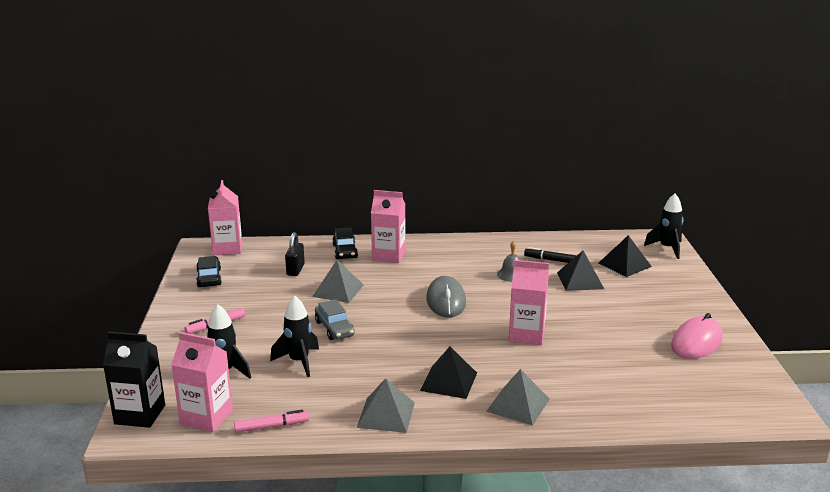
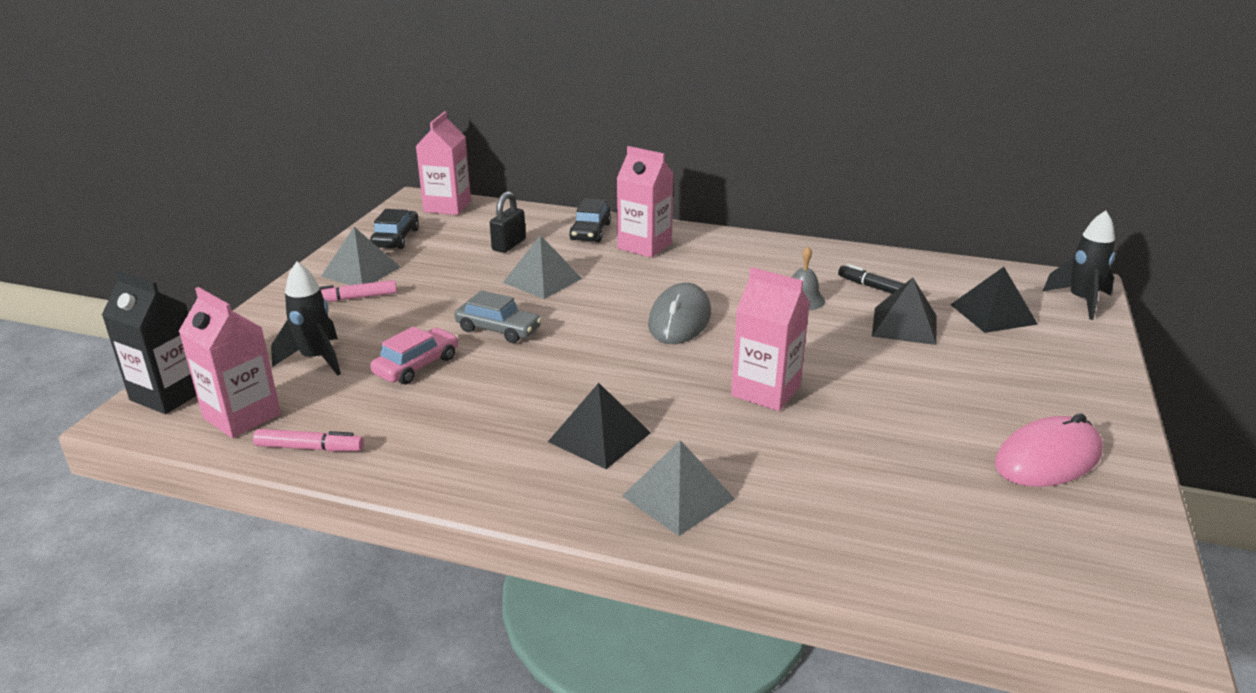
camera: 20 degrees right, 5 degrees up
black rocket [270,296,319,377] -> pink car [370,326,458,384]
grey car [315,299,355,340] -> grey car turned 60 degrees counterclockwise [454,290,542,343]
grey pyramid [357,378,415,433] -> grey pyramid moved to [321,227,400,285]

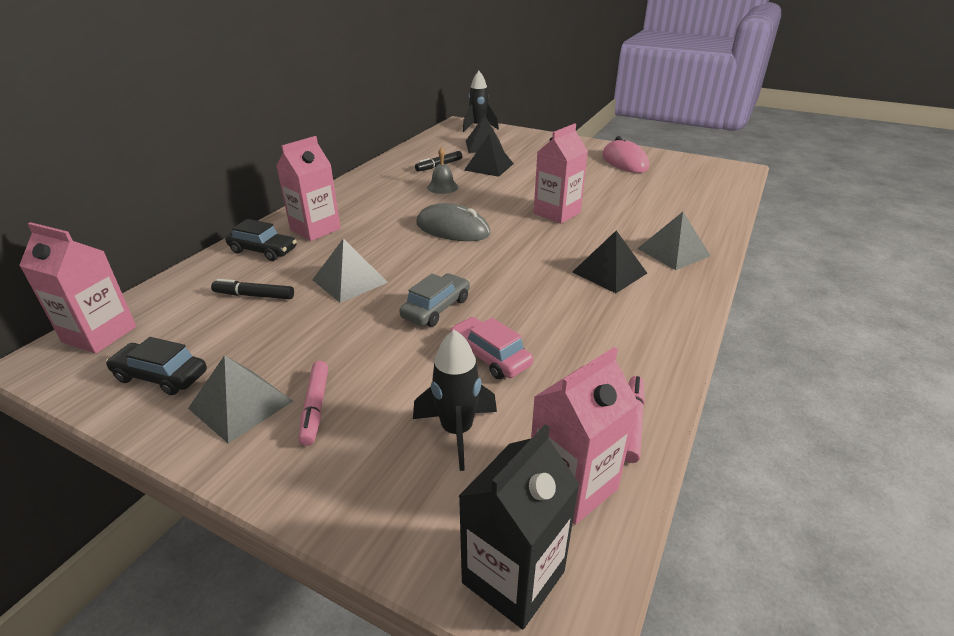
camera: 80 degrees left, 5 degrees up
black padlock [490,191,526,253] -> black marker [211,279,294,299]

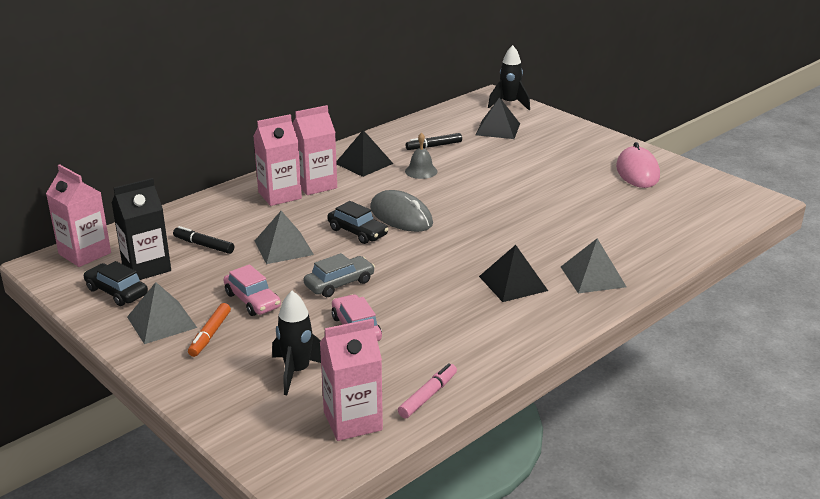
camera: 20 degrees right, 5 degrees down
black car [225,219,297,261] -> black car moved to [327,201,388,244]
pink marker [299,361,328,446] -> orange marker [188,303,231,357]
black carton [458,424,580,629] -> black carton moved to [112,178,171,280]
black pyramid [464,134,514,177] -> black pyramid moved to [336,130,393,177]
pink carton [534,123,588,224] -> pink carton moved to [292,105,337,195]
none -> pink car [224,264,281,316]

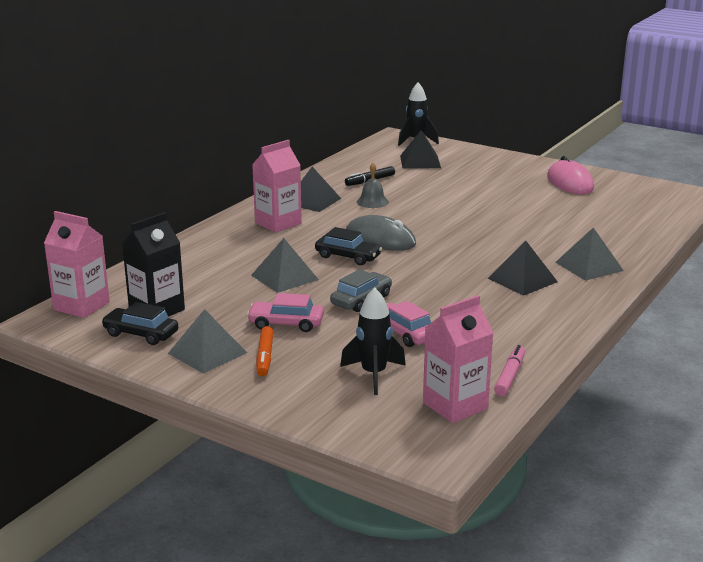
camera: 15 degrees left, 5 degrees down
black marker [173,226,234,254] -> none
pink car [224,264,281,316] -> pink car turned 150 degrees clockwise [247,293,324,332]
pink carton [253,114,302,206] -> none

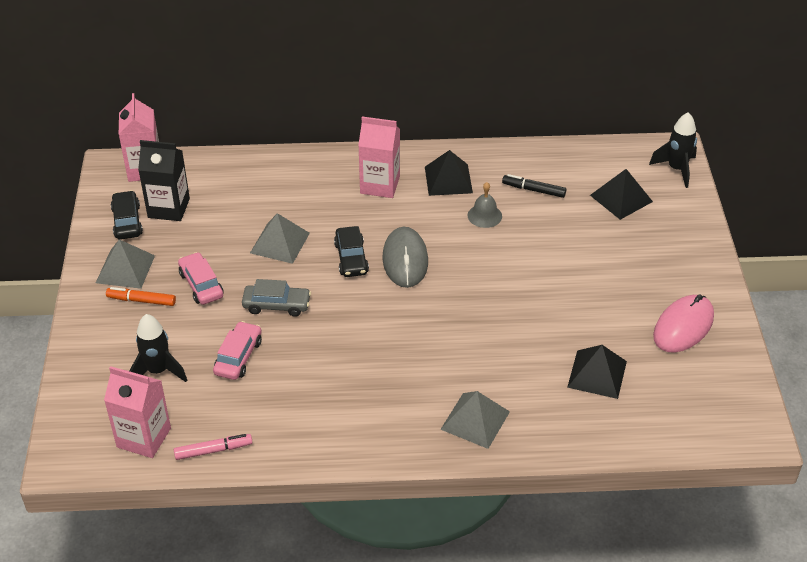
camera: 55 degrees right, 20 degrees up
orange marker [256,326,273,376] -> orange marker turned 45 degrees clockwise [106,287,176,306]
black pyramid [488,240,558,296] -> black pyramid moved to [567,345,627,399]

